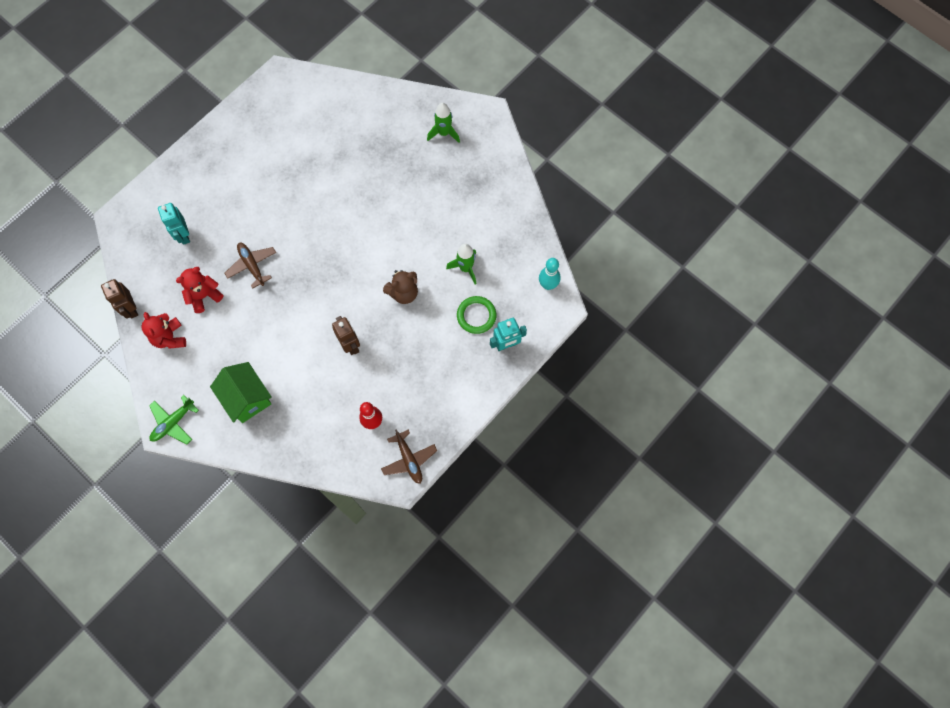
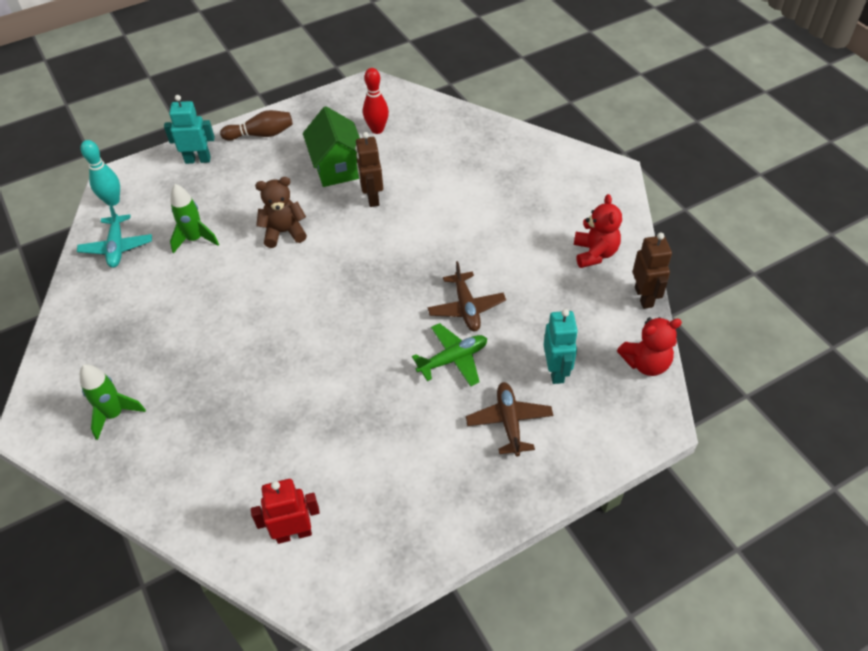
camera: 160 degrees left, 20 degrees down
green plane [149,395,199,444] -> green plane moved to [412,323,487,387]
red teddy bear [176,267,223,313] -> red teddy bear moved to [617,317,682,376]
green house [210,362,272,423] -> green house moved to [303,106,360,187]
brown plane [381,429,437,484] -> brown plane moved to [466,382,553,456]
green ring [457,296,496,334] -> none
none -> turquoise plane [77,204,152,268]
none -> brown bowling pin [220,110,293,141]
none -> red robot [251,479,320,544]

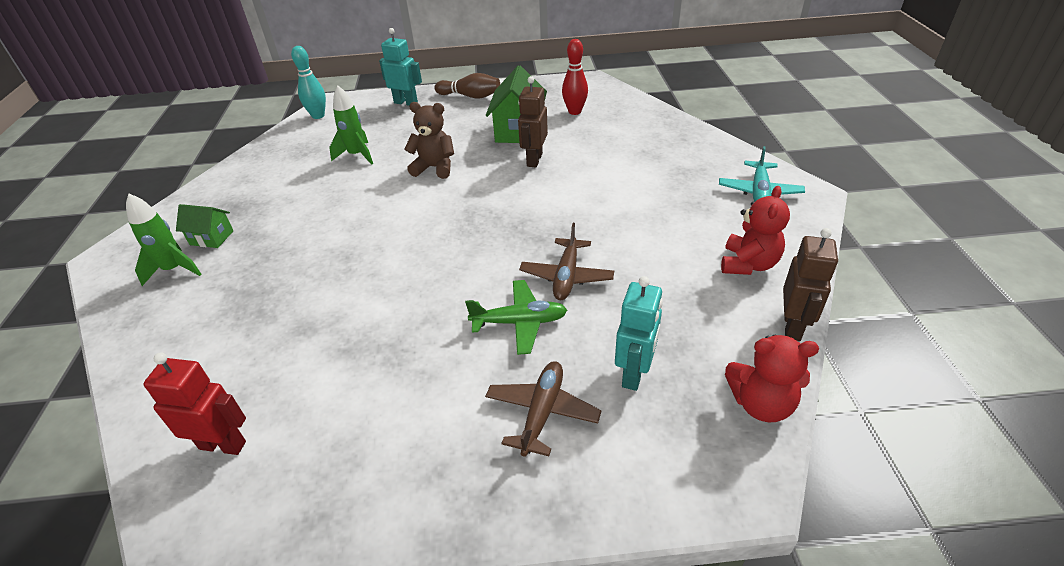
camera: 25 degrees right, 10 degrees down
turquoise plane [77,204,152,268] -> turquoise plane moved to [719,146,805,202]
none -> green house [176,204,234,248]

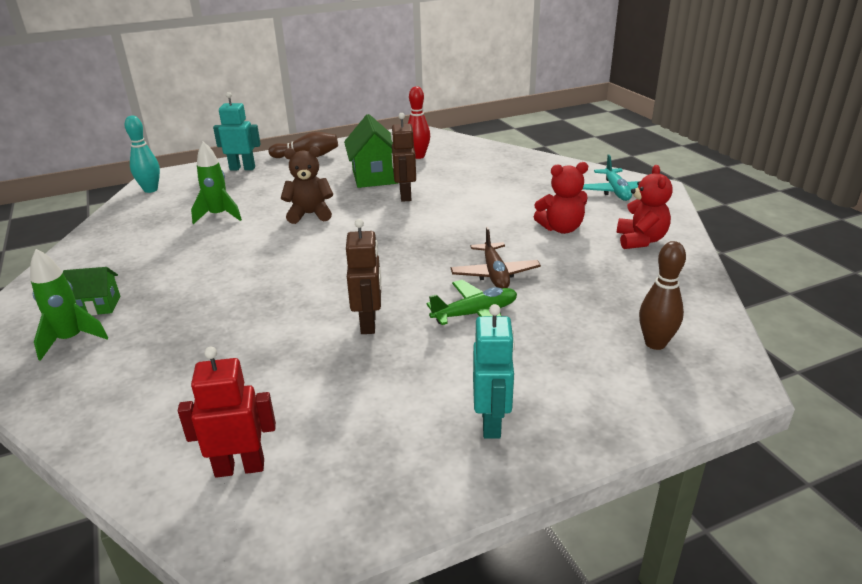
camera: 20 degrees left, 10 degrees down
brown plane [485,361,602,457] -> none
turquoise robot [615,276,663,391] -> turquoise robot moved to [473,304,515,439]
red teddy bear [725,335,819,422] -> red teddy bear moved to [534,162,588,234]
brown robot [783,228,838,341] -> brown robot moved to [346,219,381,334]
none -> brown bowling pin [639,241,686,350]

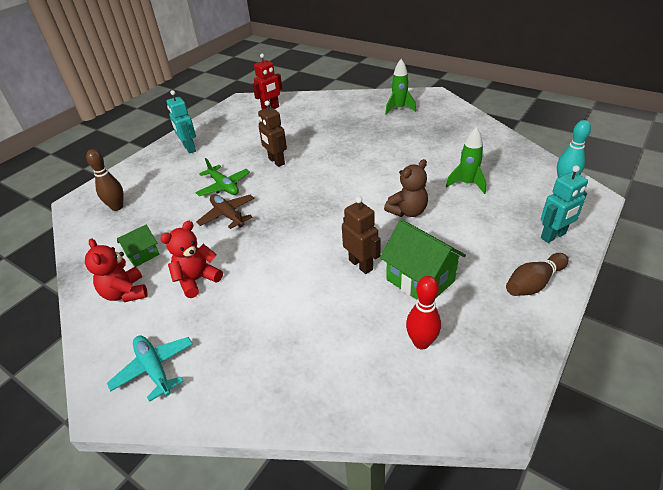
camera: 150 degrees right, 10 degrees up
green house [63,267,120,315] -> green house moved to [117,225,160,267]
green plane [426,280,517,325] -> green plane turned 75 degrees counterclockwise [195,158,250,196]

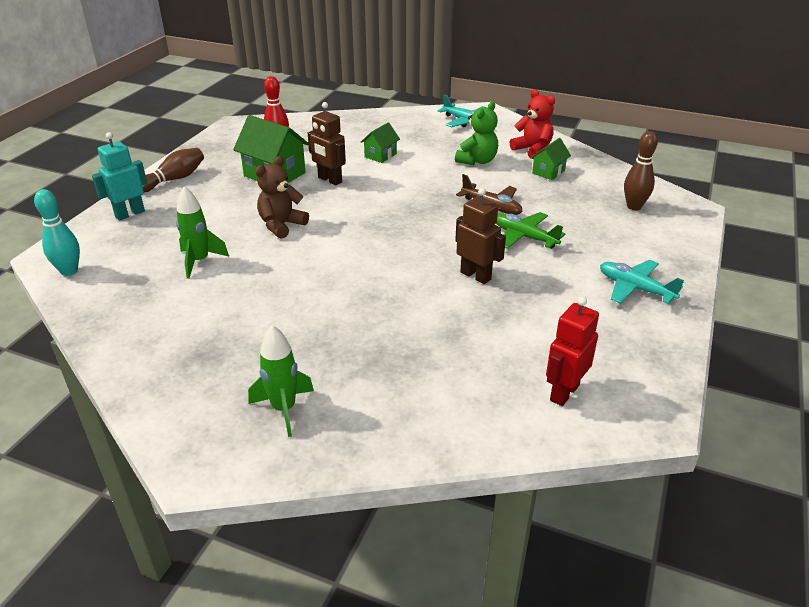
camera: 165 degrees right, 5 degrees down
red teddy bear [161,221,223,298] -> green teddy bear [455,101,498,165]
turquoise robot [167,90,196,154] -> turquoise plane [600,260,684,304]
none -> green house [361,123,400,163]

